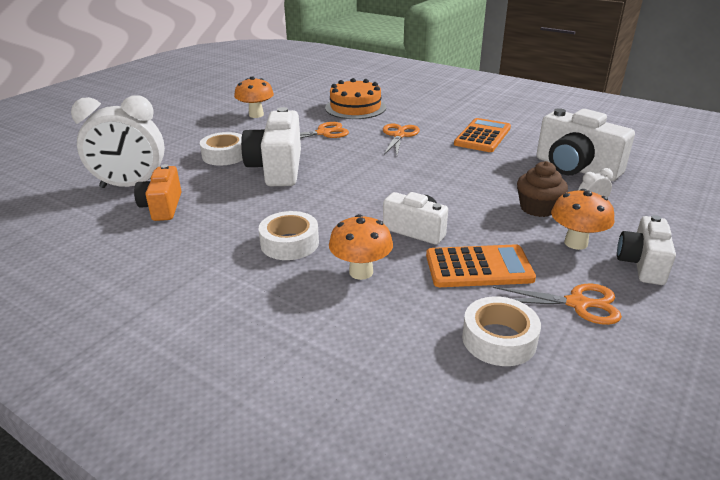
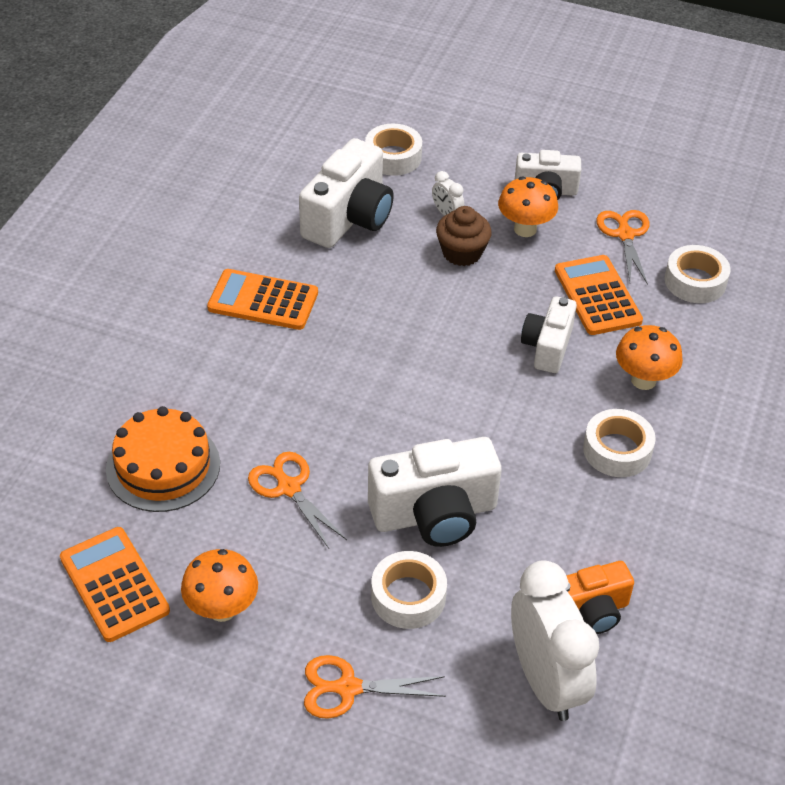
camera: 105 degrees left, 15 degrees up
orange scissors [383,123,420,155] -> orange scissors moved to [304,655,446,719]
none -> orange calculator [60,527,170,642]
none -> white tape [365,124,422,176]

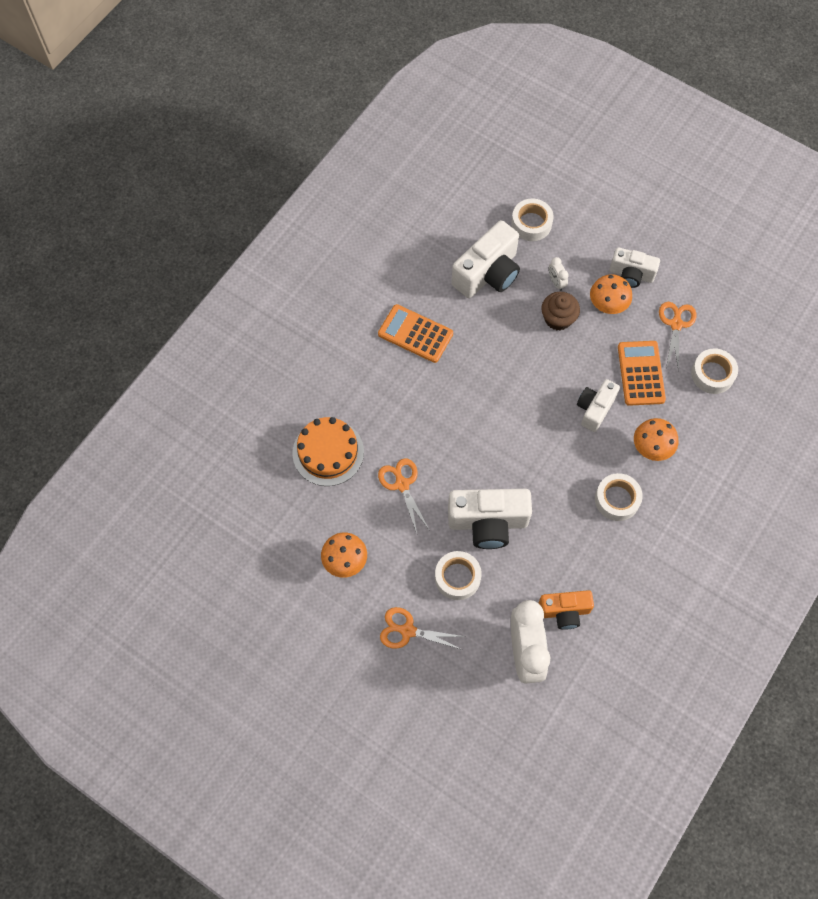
camera: 15 degrees right, 20 degrees up
orange calculator [60,527,170,642] -> none

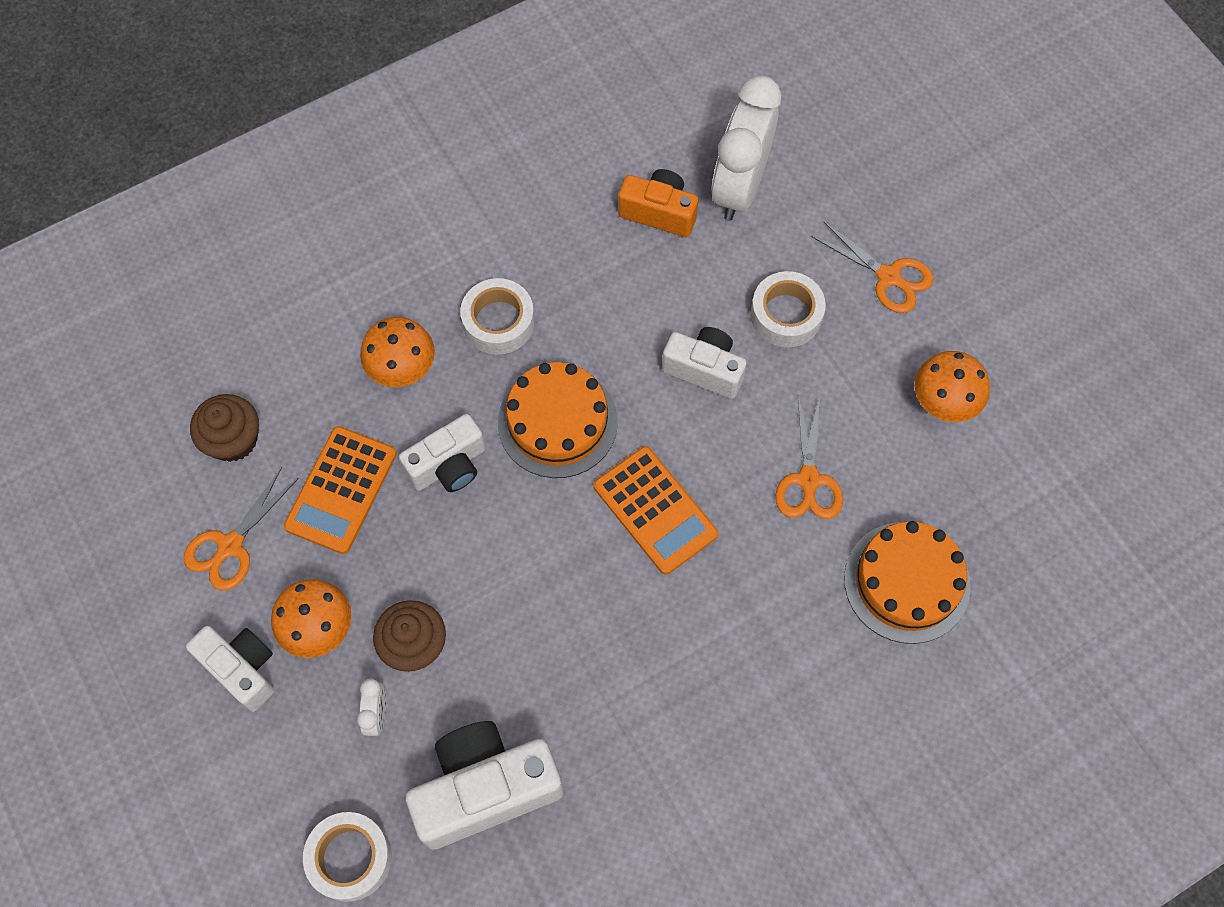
camera: 155 degrees left, 0 degrees up
orange calculator [378,304,453,363] -> orange calculator moved to [594,446,718,575]
white camera [448,489,532,549] -> white camera [662,327,747,399], size x0.62
white tape [691,348,738,394] -> brown cupcake [190,394,259,462]
none -> orange cake [498,362,618,478]

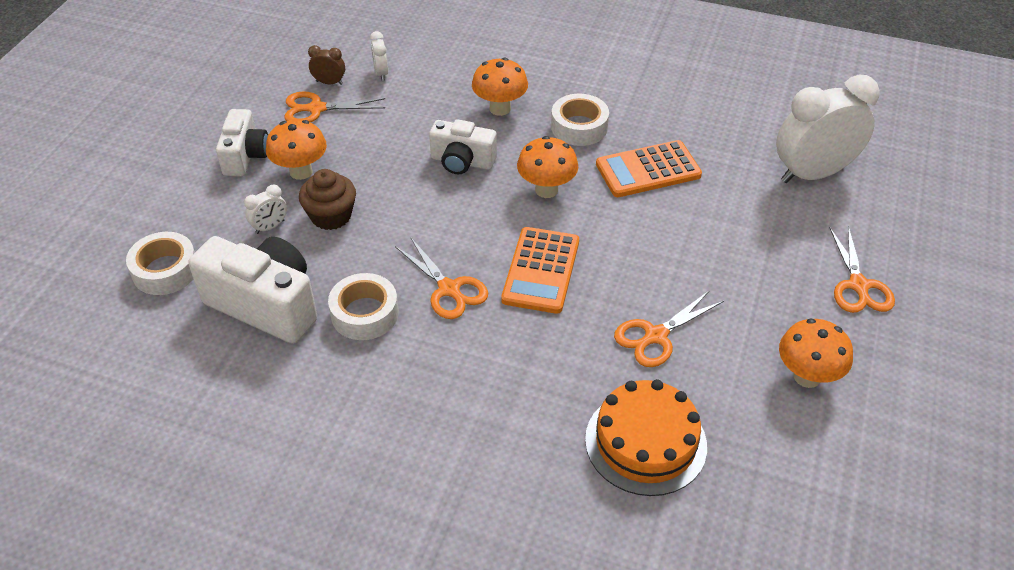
camera: 50 degrees right, 20 degrees down
brown cupcake [190,394,259,462] -> white clock [370,31,388,81]
orange calculator [284,426,397,554] -> orange calculator moved to [596,140,702,197]
orange cake [498,362,618,478] -> orange mushroom [517,136,578,198]
orange camera [618,169,698,237] -> none
white camera [662,327,747,399] -> none
white tape [751,271,826,347] -> white tape moved to [328,273,399,340]
none -> brown clock [308,45,345,85]
none -> orange scissors [395,237,488,319]

